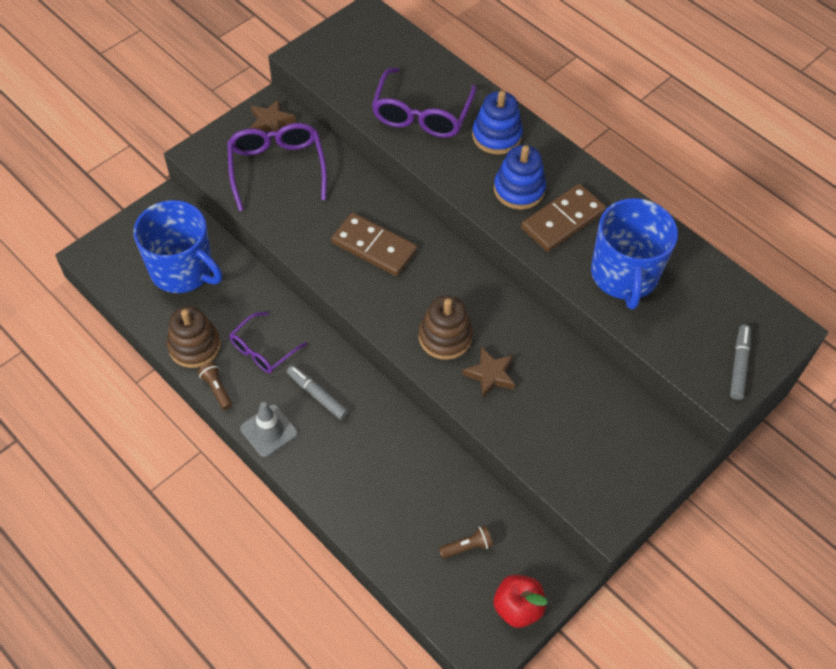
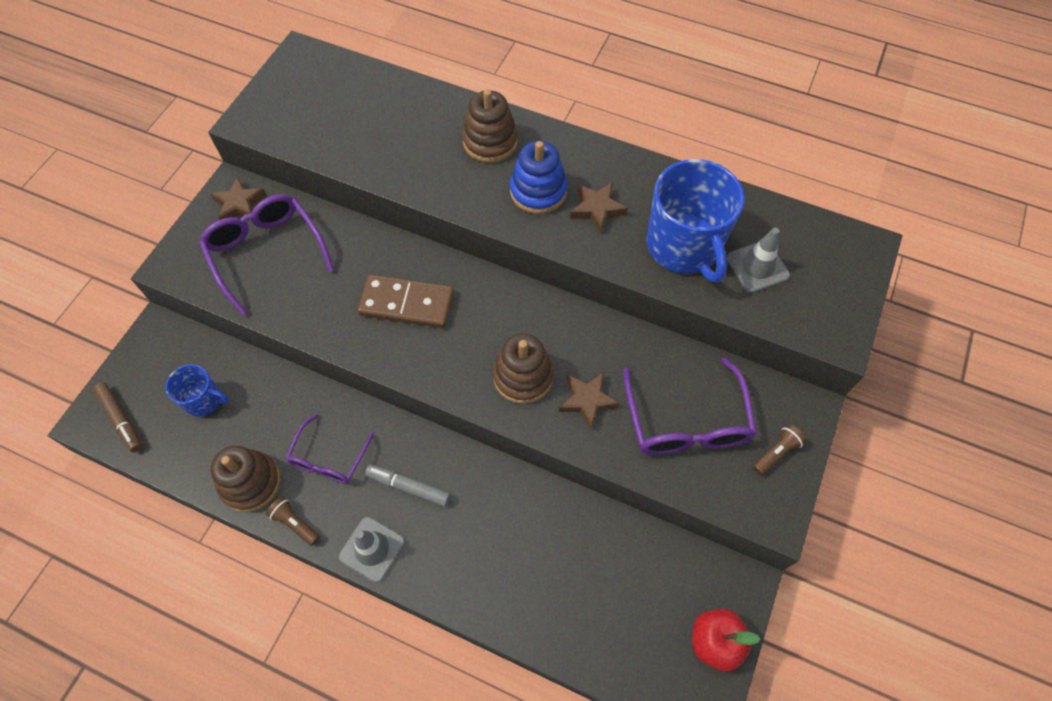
camera: 20 degrees left, 5 degrees up
blue mug [133,200,222,293] -> blue mug [166,364,229,417], size x0.52
purple glasses [372,68,477,138] -> purple glasses moved to [623,358,757,455]
brown flashlight [439,526,493,559] -> brown flashlight moved to [753,424,806,475]
blue stacking toy [472,91,523,155] -> brown stacking toy [462,89,518,163]
brown domino [521,184,606,252] -> brown star [570,182,628,234]
grey marker [730,325,751,400] -> none
none -> brown marker [93,382,142,452]
none -> grey traffic cone [726,228,790,293]

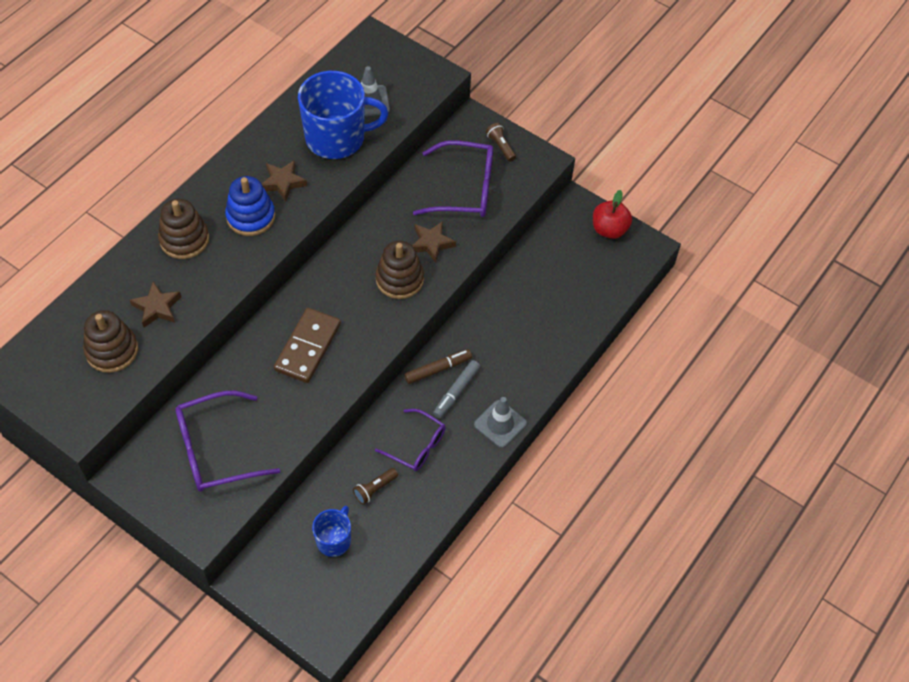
camera: 80 degrees left, 5 degrees down
brown marker [93,382,142,452] -> brown marker moved to [404,349,472,384]
brown star [210,176,266,220] -> brown star moved to [130,281,181,328]
brown stacking toy [210,446,281,512] -> brown stacking toy moved to [83,310,138,373]
brown flashlight [266,496,320,546] -> brown flashlight moved to [353,468,398,505]

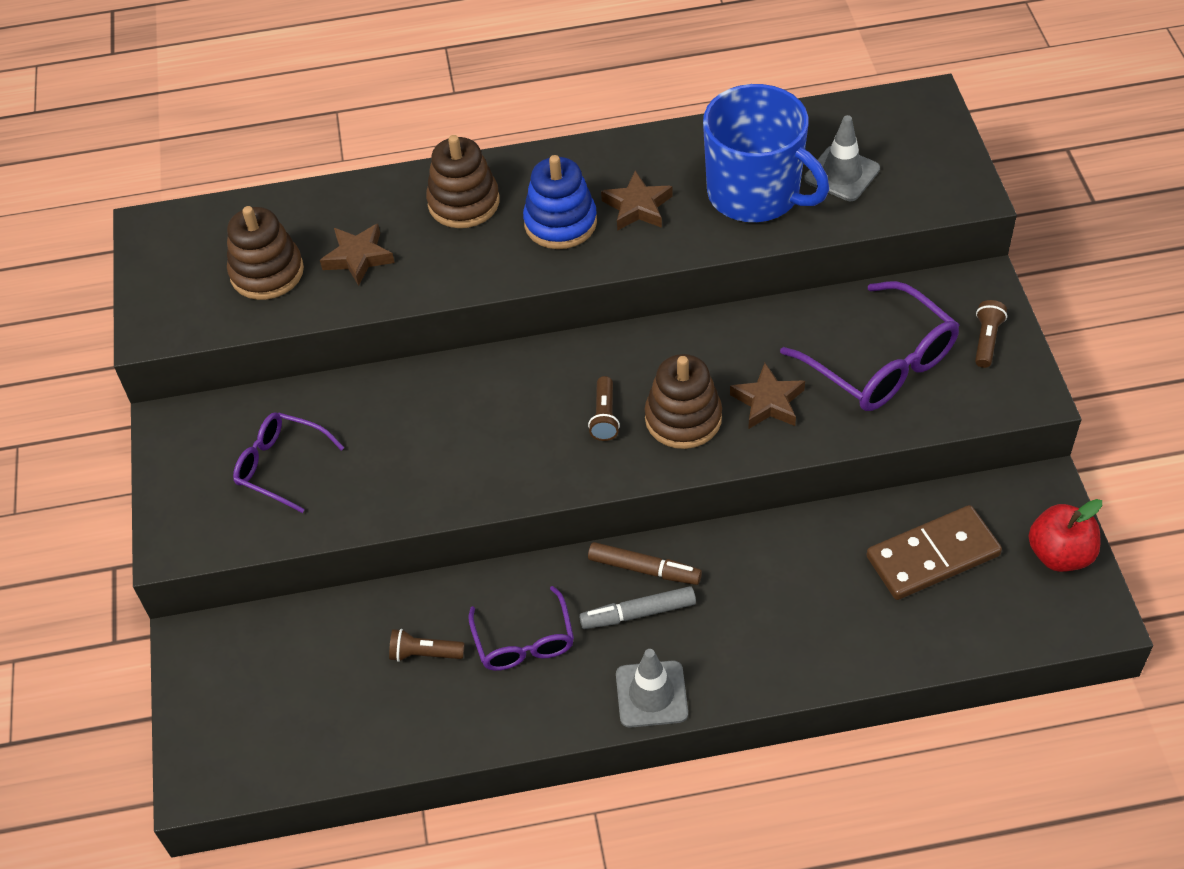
camera: 50 degrees right, 5 degrees down
purple glasses [175,391,280,492] -> purple glasses [233,412,344,513], size x0.63
brown domino [274,308,341,383] -> brown domino moved to [866,505,1002,600]
blue mug [312,506,351,557] -> none
none -> brown flashlight [588,376,620,441]

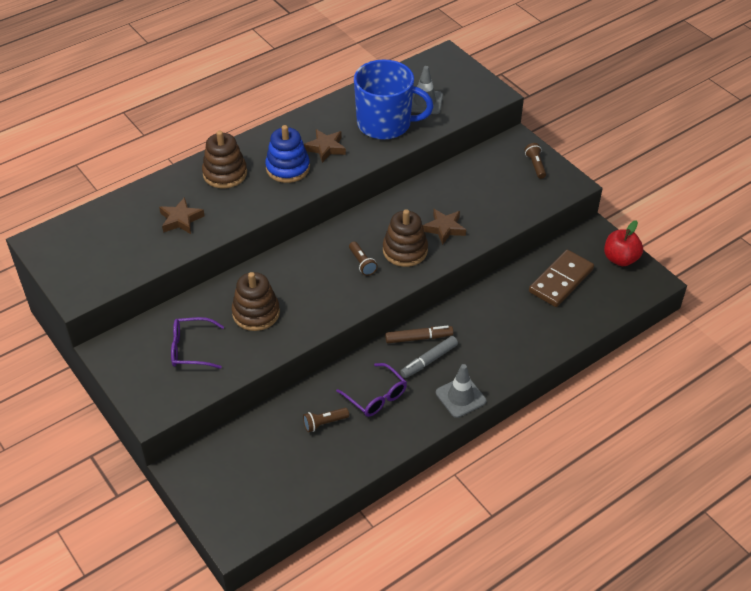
camera: 30 degrees left, 5 degrees down
brown stacking toy [227,206,304,300] -> brown stacking toy moved to [232,272,280,331]
purple glasses [780,281,959,411] -> none

